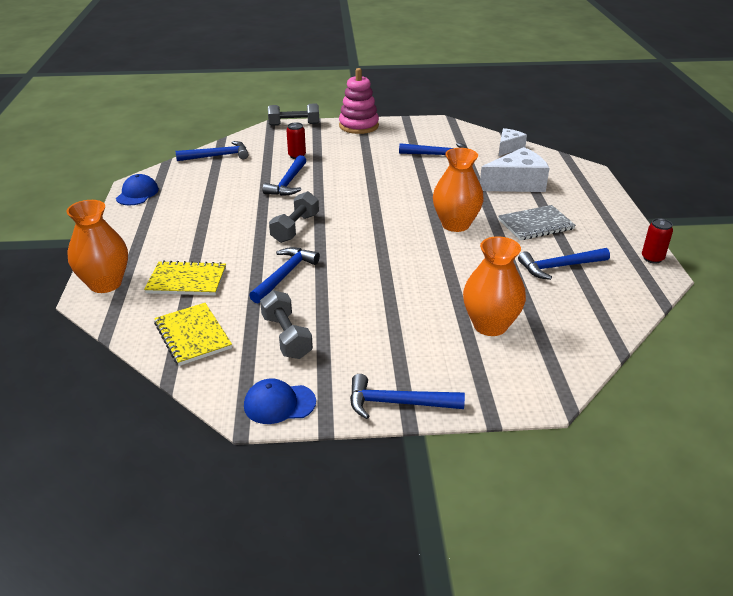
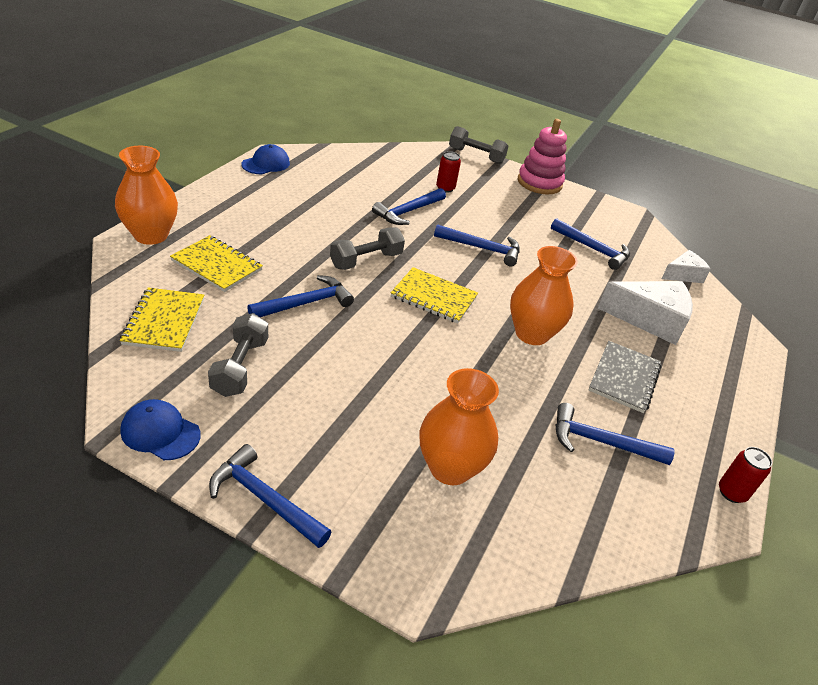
camera: 25 degrees right, 5 degrees up
blue hammer [175,141,249,161] -> blue hammer moved to [434,224,520,267]
grey notebook [499,205,576,240] -> grey notebook turned 75 degrees counterclockwise [589,341,662,413]
none -> yellow notebook [391,267,478,324]

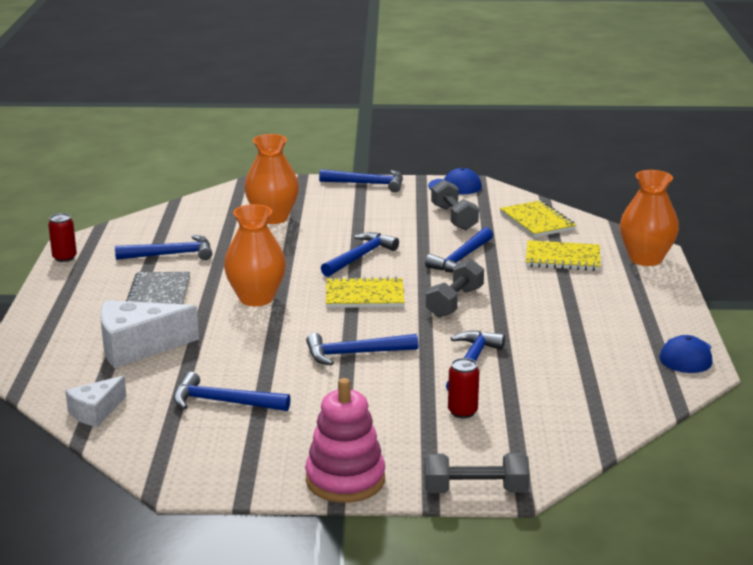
camera: 160 degrees right, 15 degrees down
none -> blue hammer [321,232,399,277]

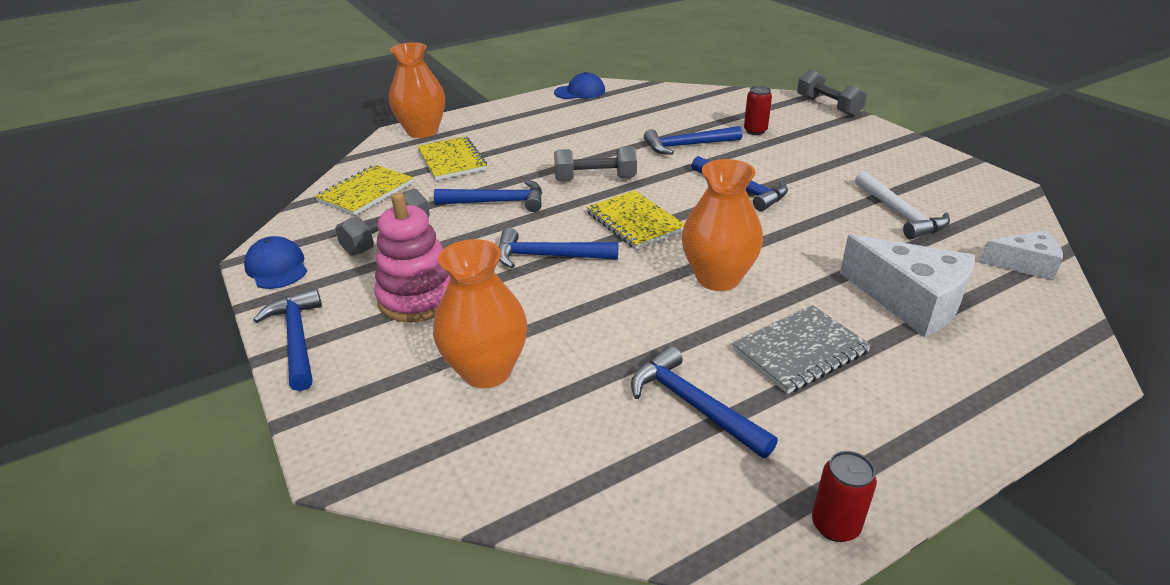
camera: 120 degrees left, 10 degrees up
blue hammer [174,372,290,411] -> white hammer [855,171,950,239]
pink stacking toy [305,378,385,503] -> pink stacking toy moved to [375,193,451,322]

